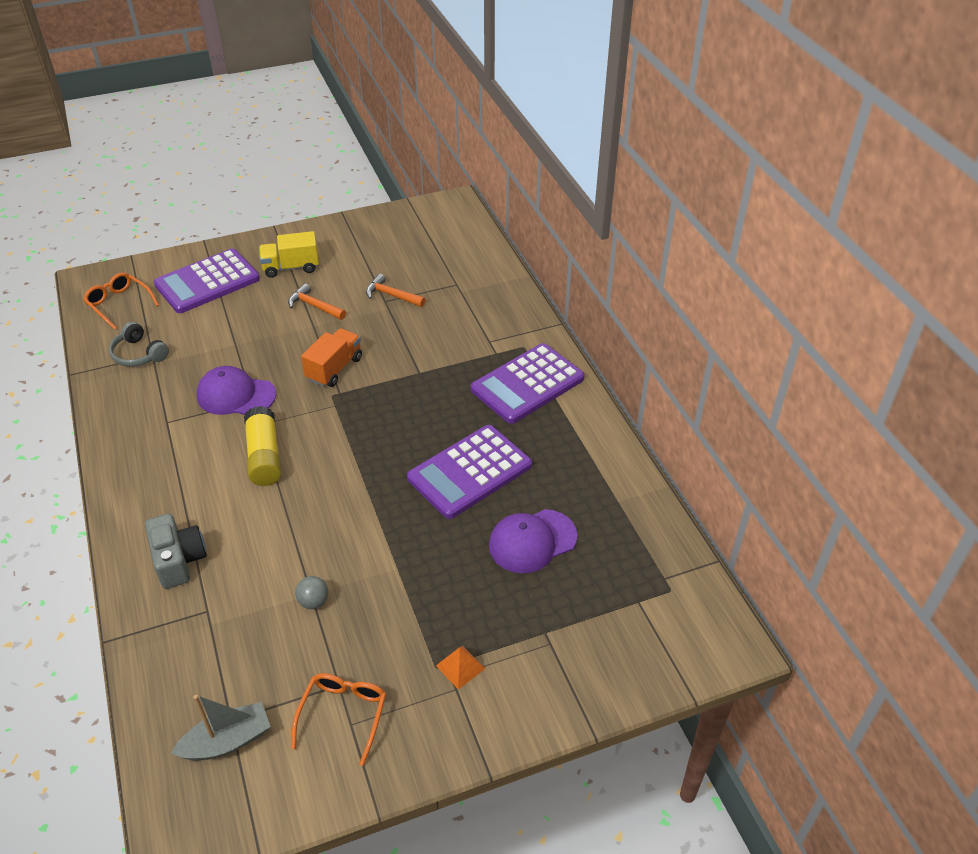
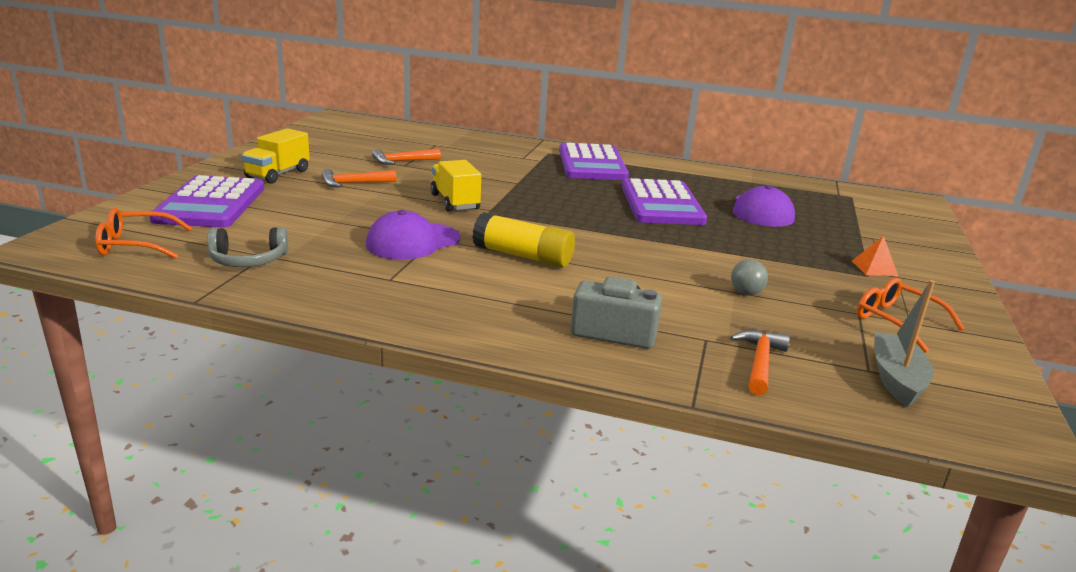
camera: 55 degrees left, 20 degrees down
orange truck [301,328,362,387] -> yellow truck [430,160,481,212]
none -> orange hammer [730,330,790,396]

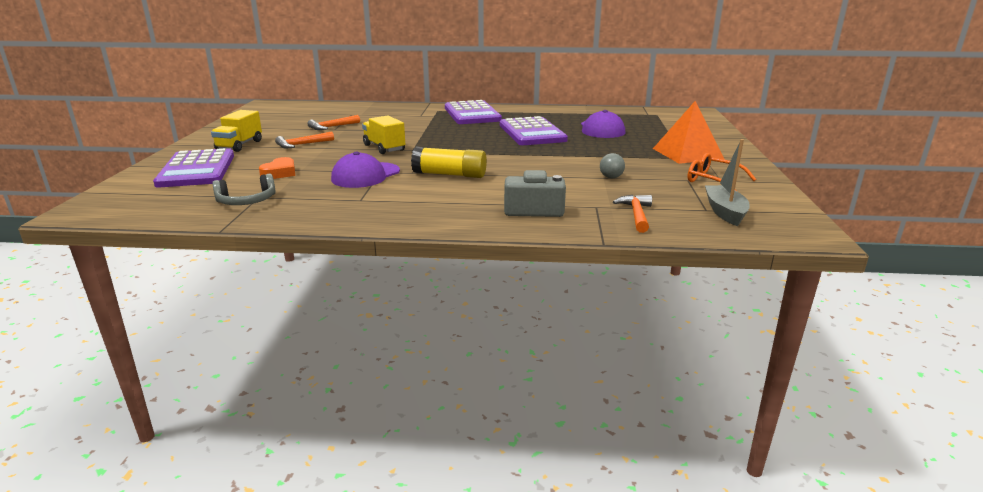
camera: 10 degrees left, 0 degrees up
orange glasses [95,208,192,259] -> none
orange pyramid [852,236,898,276] -> orange pyramid [653,101,724,164], size x2.18
none -> orange heart [259,157,295,179]

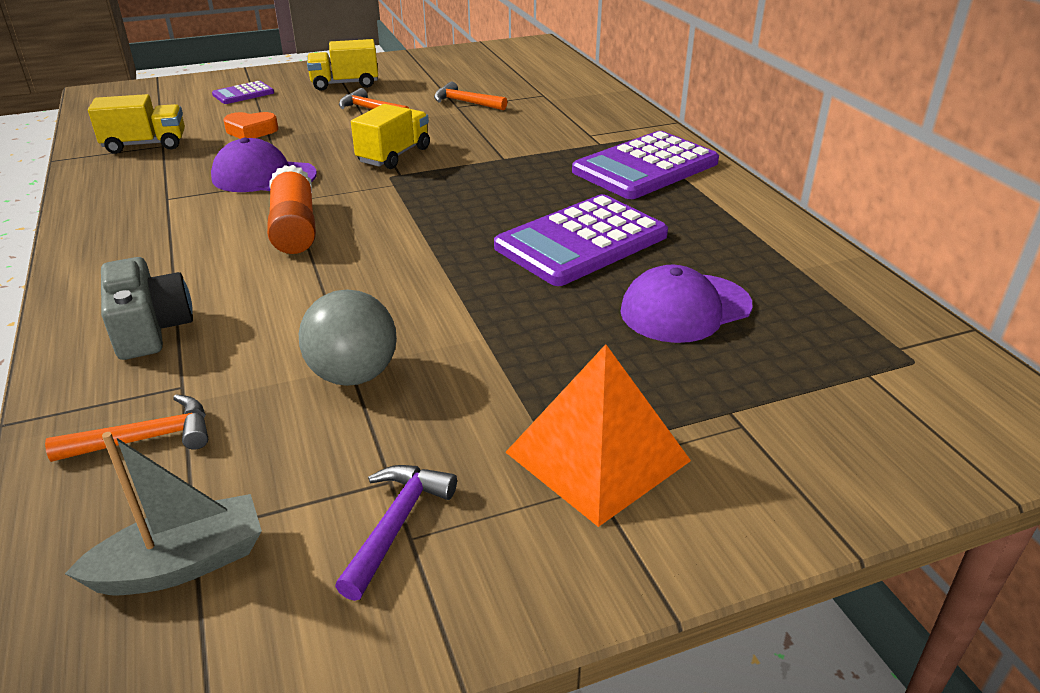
camera: 65 degrees right, 10 degrees up
purple calculator [153,148,234,188] -> purple calculator [212,81,274,104], size x0.48
grey headphones [212,173,276,205] -> yellow truck [88,94,185,154]
yellow glue stick [411,147,487,178] -> orange glue stick [267,165,316,254]
grey ball [600,153,625,178] -> grey ball [299,289,397,386], size x1.80
orange glasses [687,153,756,192] -> purple hammer [335,465,457,601]

